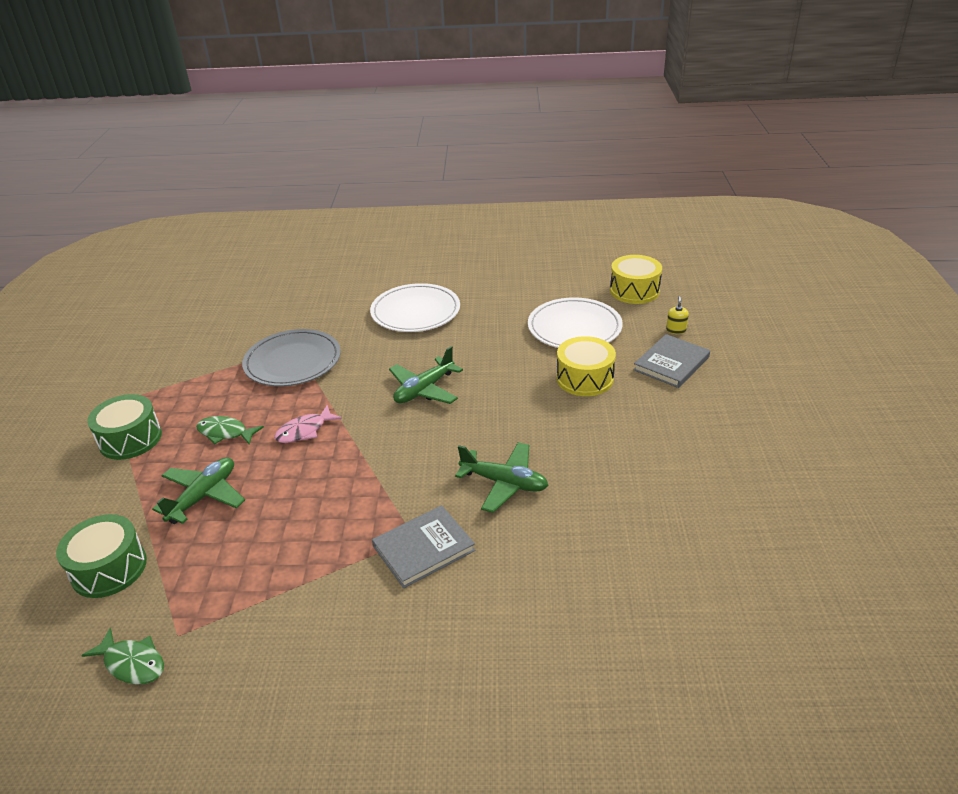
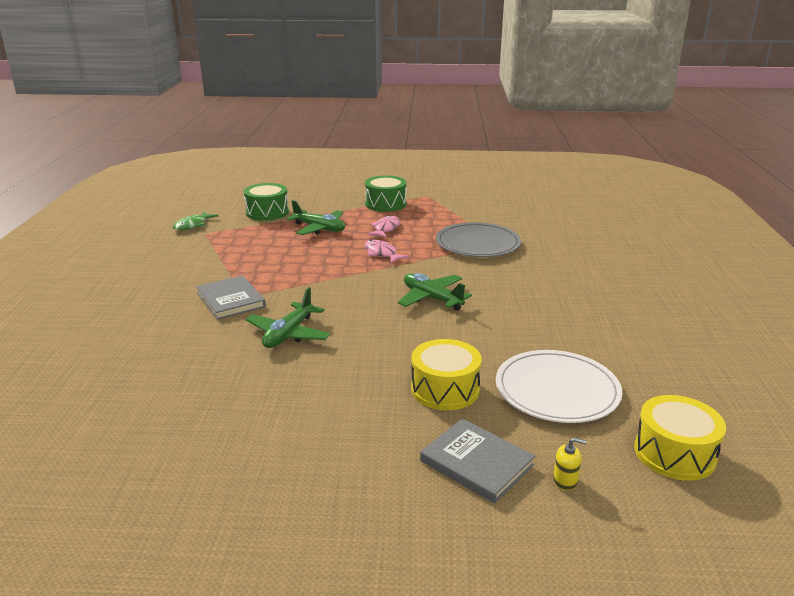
camera: 90 degrees right, 10 degrees down
green fish [196,416,264,445] -> pink fish [367,215,400,238]
white plate [370,283,460,332] -> none

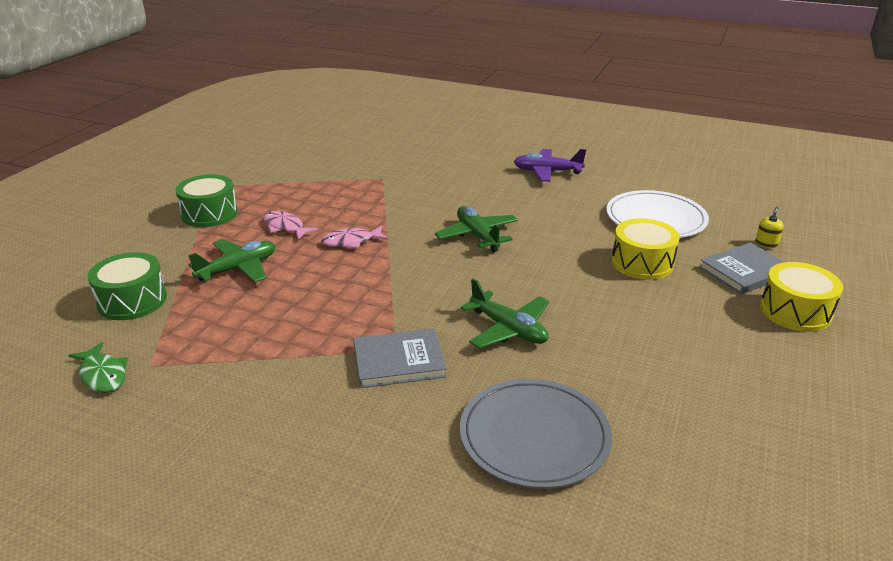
camera: 70 degrees left, 5 degrees up
green plane [398,273,472,311] -> green plane turned 90 degrees clockwise [435,206,518,252]
grey plate [436,222,521,257] -> grey plate moved to [460,379,612,489]
yellow drum [634,395,726,481] -> yellow drum moved to [760,262,843,332]
none -> purple plane [514,149,586,181]

